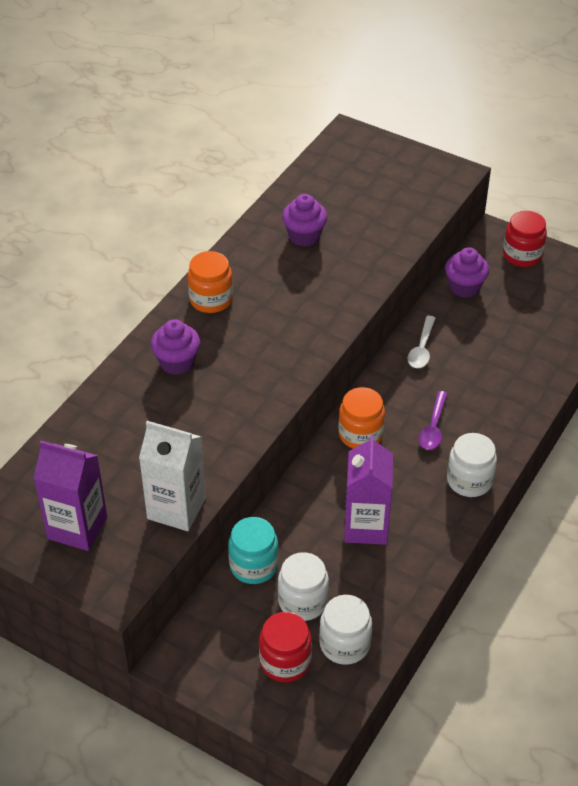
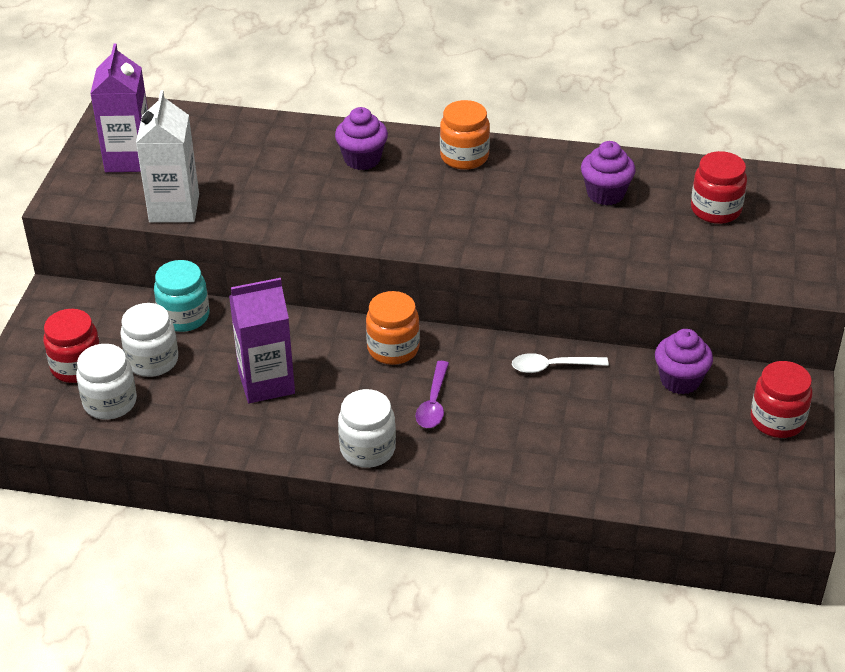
camera: 70 degrees right, 5 degrees down
purple spoon [419,391,448,450] -> purple spoon turned 75 degrees counterclockwise [416,361,449,428]
none -> red jar [691,151,747,224]

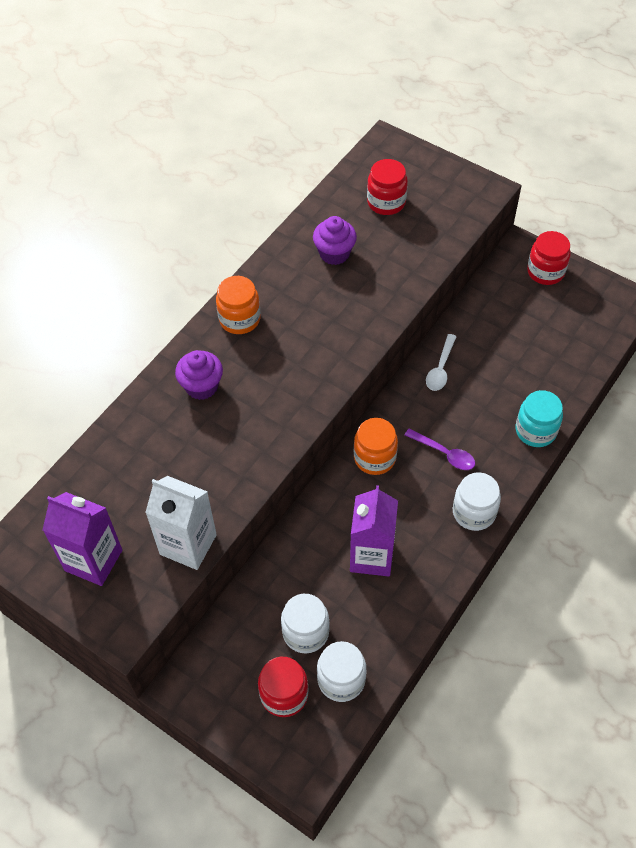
camera: 65 degrees left, 15 degrees up
turquoise jar [154,260,209,332] -> turquoise jar moved to [516,390,563,447]
purple cupcake [655,329,713,395] -> none

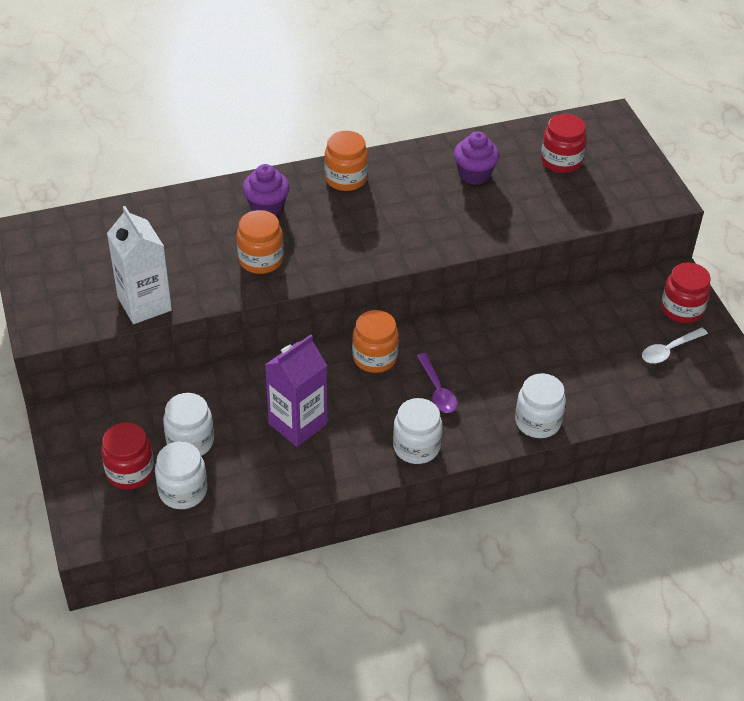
camera: 35 degrees right, 10 degrees down
purple carton [43,492,122,586] -> none
white spoon [426,334,457,391] -> white spoon moved to [642,328,708,364]
turquoise jar [516,390,563,447] -> white jar [515,373,566,438]
none -> orange jar [237,210,284,274]

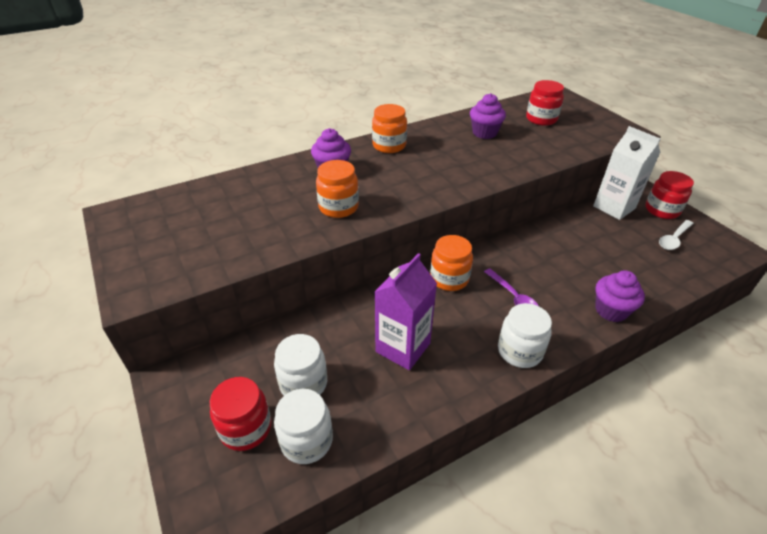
camera: 10 degrees left, 5 degrees down
white carton [107,206,172,324] -> white carton moved to [593,126,661,220]
white jar [515,373,566,438] -> purple cupcake [595,270,645,322]

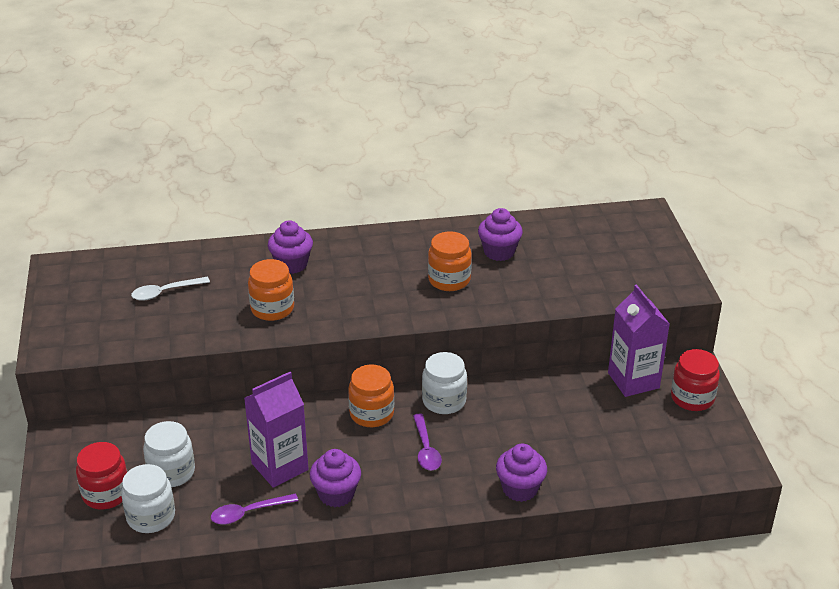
camera: 20 degrees right, 5 degrees down
orange jar [372,104,407,153] -> orange jar moved to [428,231,472,291]
white jar [498,303,552,368] -> white jar moved to [422,352,467,414]
red jar [526,80,564,126] -> none
white carton [593,126,661,220] -> purple carton [608,285,670,397]
white spoon [659,220,694,250] -> white spoon moved to [131,277,210,301]
none -> purple spoon [211,493,298,525]
none -> purple cupcake [310,449,361,507]

